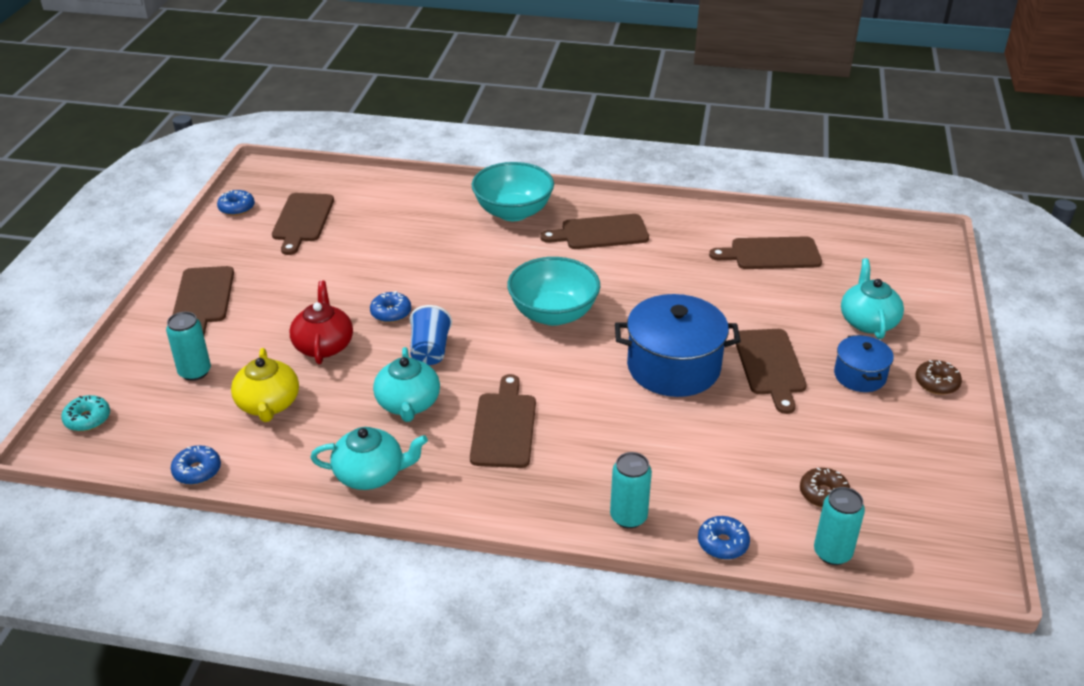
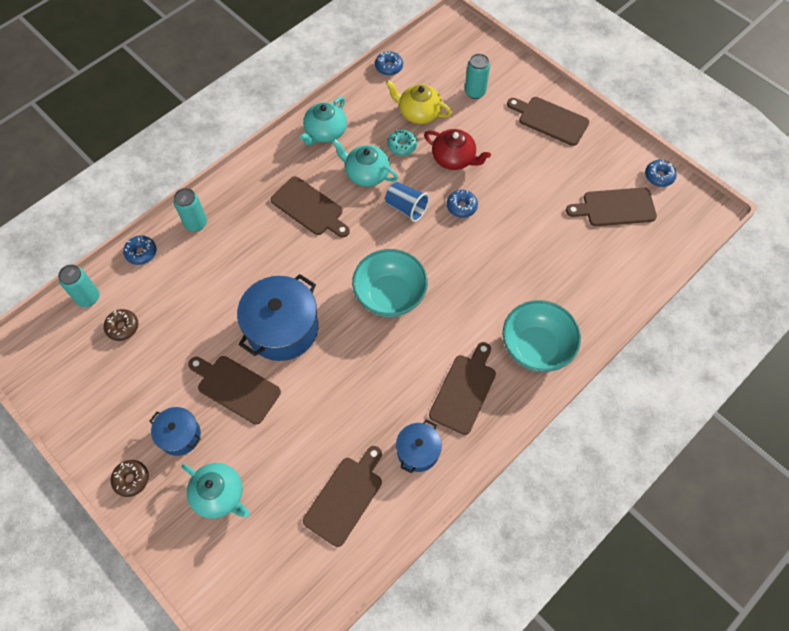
camera: 125 degrees right, 25 degrees up
turquoise donut [61,395,110,432] -> turquoise donut moved to [387,130,417,156]
brown cutting board [272,193,334,255] -> brown cutting board turned 45 degrees counterclockwise [566,187,657,226]
none -> blue pot [396,420,442,473]

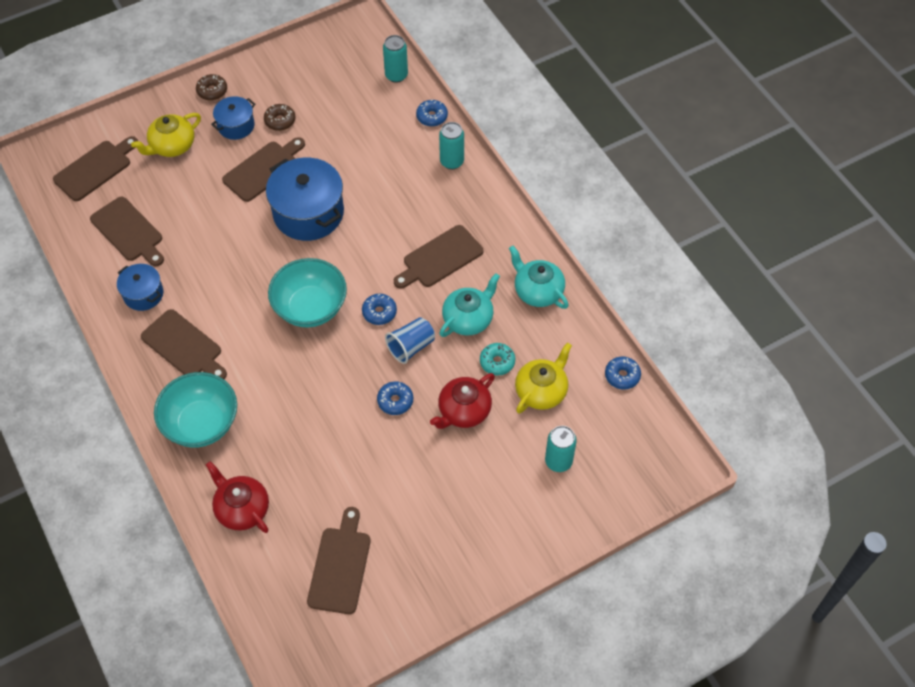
camera: 105 degrees right, 5 degrees down
brown donut [104,309,138,341] -> brown donut moved to [264,104,296,131]
turquoise teapot [182,463,250,519] -> yellow teapot [131,113,201,157]
brown cutting board [507,97,589,146] -> brown cutting board moved to [53,136,138,201]
blue donut [645,160,677,187] -> blue donut moved to [362,294,397,325]
none -> red teapot [206,461,269,533]

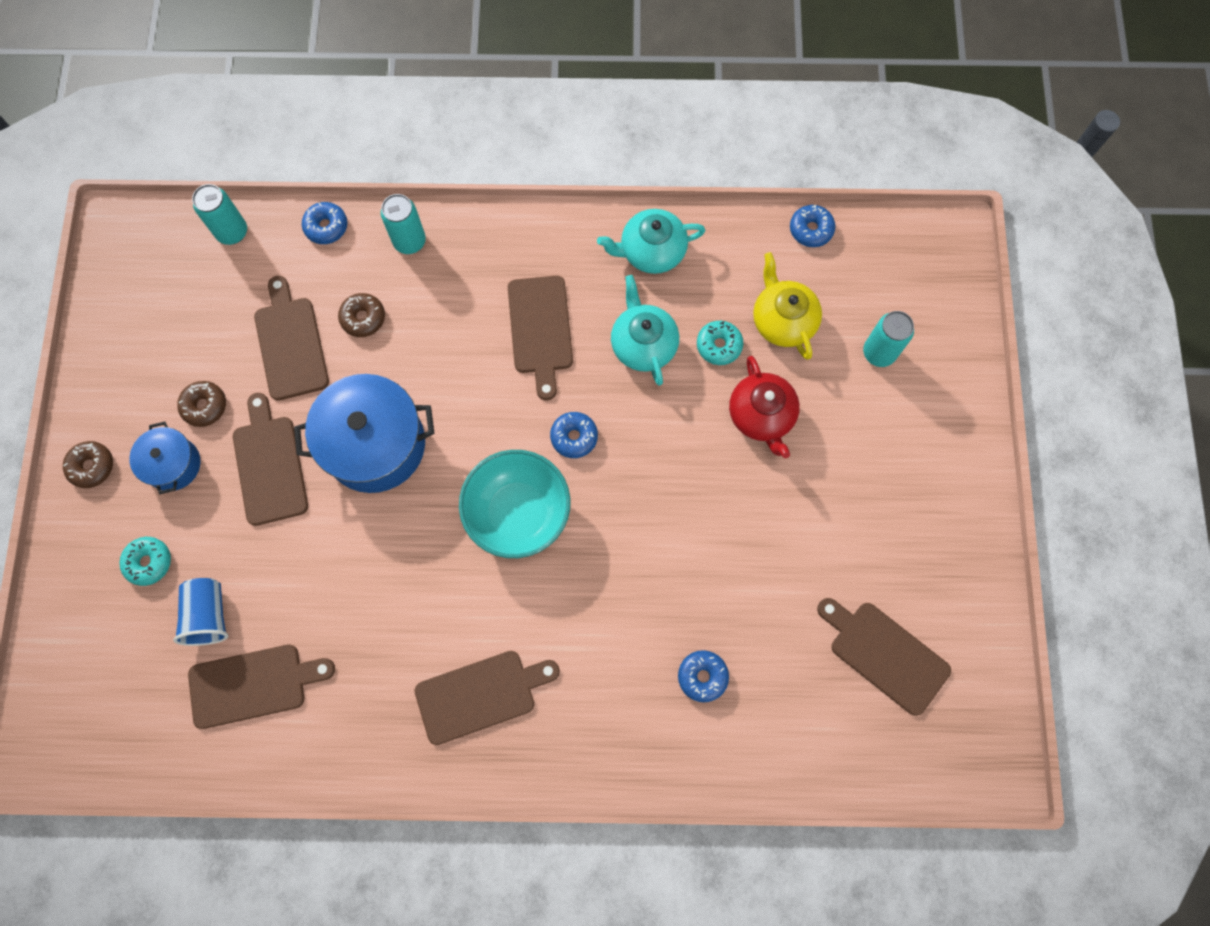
camera: 60 degrees left, 15 degrees up
brown cutting board [53,136,138,201] -> brown cutting board moved to [254,276,329,401]
blue pot [117,264,163,311] -> none
yellow teapot [131,113,201,157] -> turquoise donut [119,537,171,586]
turquoise bowl [154,372,237,448] -> none
red teapot [206,461,269,533] -> none
blue donut [377,381,413,415] -> blue donut moved to [678,650,729,702]
blue cup [385,317,435,364] -> blue cup moved to [173,578,228,646]
none -> brown donut [338,293,385,337]

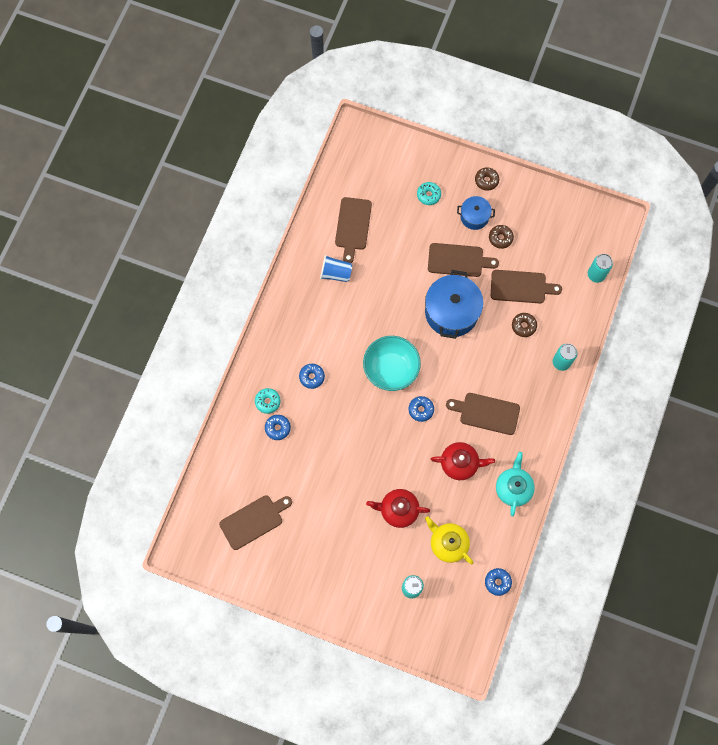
camera: 110 degrees right, 0 degrees up
blue cup [173,578,228,646] -> blue cup moved to [320,255,352,282]
blue donut [302,202,347,244] -> blue donut moved to [299,364,325,389]
brown cutting board [415,651,560,745] -> none
turquoise teapot [611,275,679,386] -> red teapot [431,442,495,480]
turquoise donut [697,321,743,365] -> turquoise donut moved to [255,388,281,414]
yellow teapot [753,252,822,360] -> yellow teapot turned 135 degrees counterclockwise [425,516,473,564]

